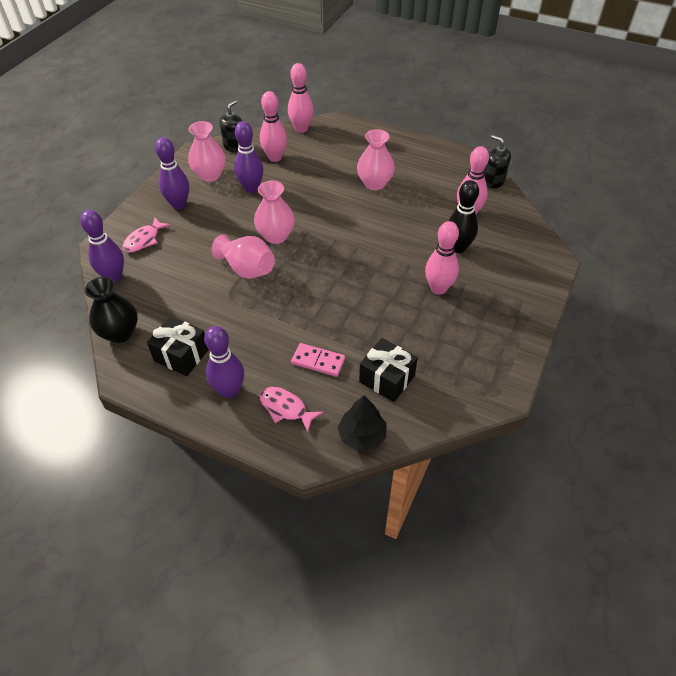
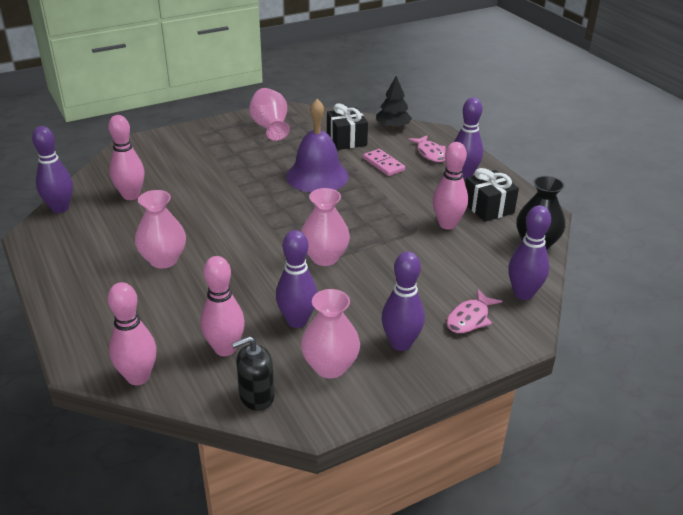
camera: 145 degrees left, 15 degrees down
pink fish [123,217,171,253] -> pink fish turned 150 degrees clockwise [447,289,502,333]
pink vase [211,234,275,279] -> pink vase moved to [249,88,290,141]
pink bowling pin [425,221,459,295] -> pink bowling pin moved to [433,142,468,230]
black bowling pin [448,180,479,253] -> none
black soap dispenser [484,135,511,189] -> purple bowling pin [32,126,73,213]
none -> purple bell [286,99,349,193]

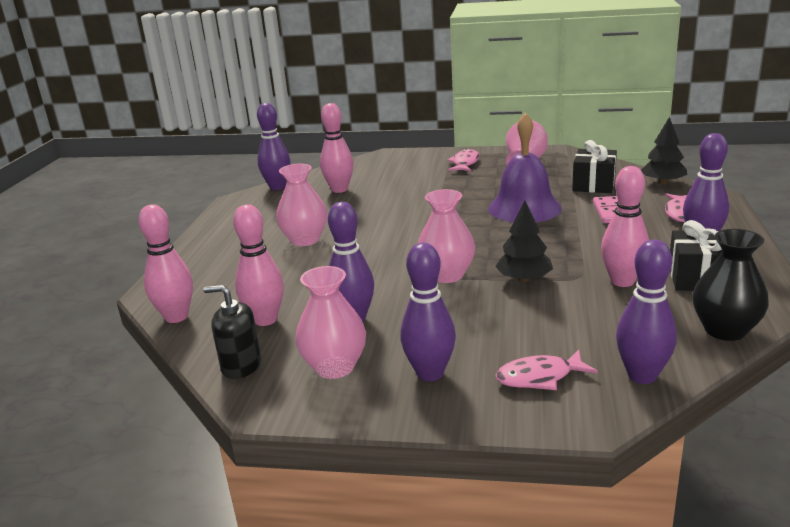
camera: 40 degrees right, 10 degrees down
none -> pink fish [447,149,480,171]
none -> black tree [495,200,553,282]

